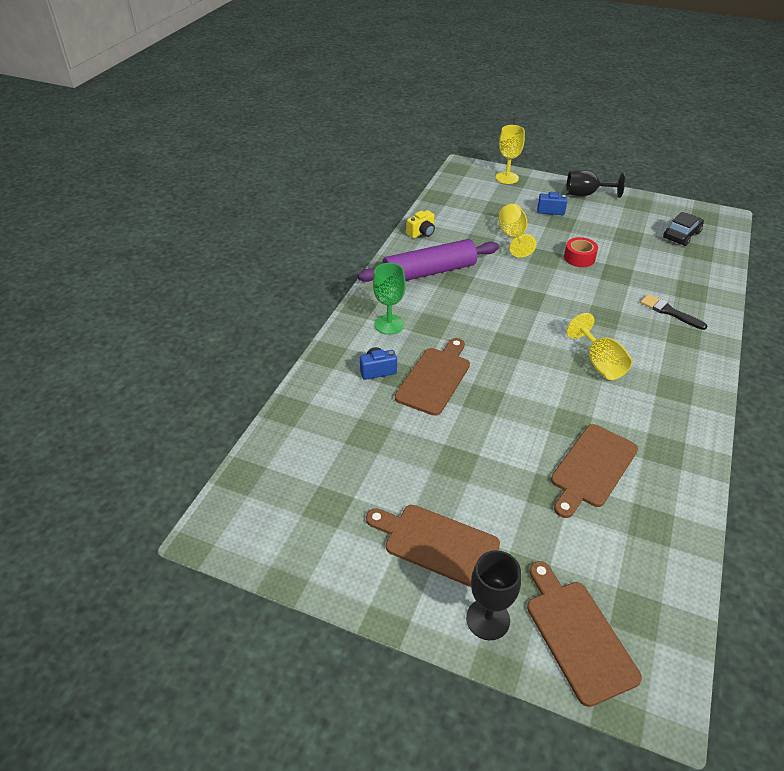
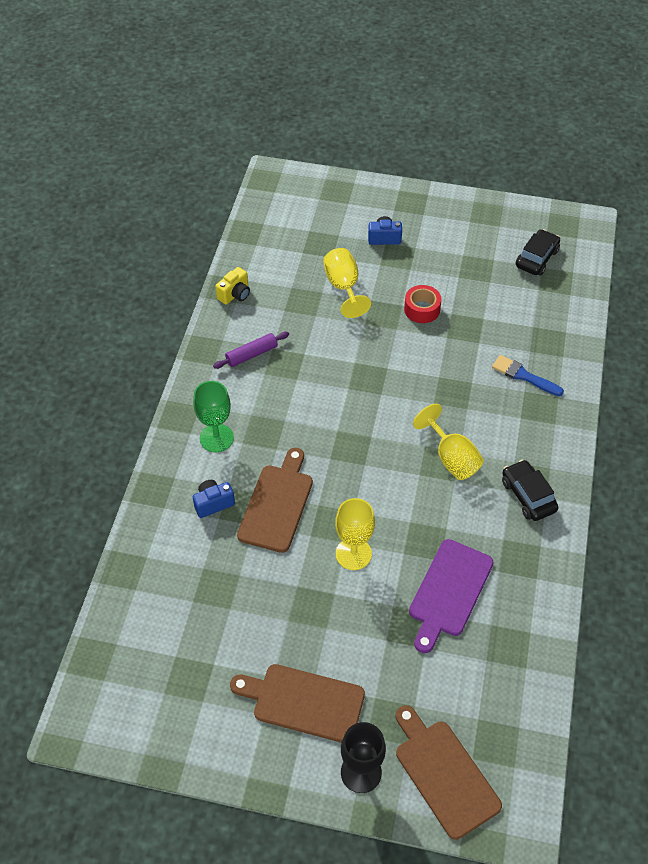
camera: 10 degrees left, 10 degrees up
purple rolling pin [358,239,499,282] -> purple rolling pin [213,332,289,369], size x0.48
yellow goblet [496,125,525,184] -> yellow goblet moved to [335,498,375,570]
brown cutting board [551,424,638,518] -> purple cutting board [409,539,494,653]
black goblet [566,170,625,198] -> none
black brush [640,294,707,330] -> blue brush [492,355,564,396]
none -> black car [502,459,558,521]

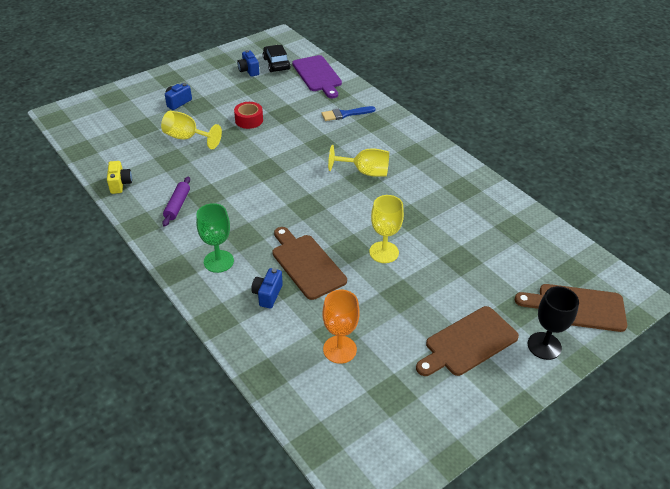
camera: 50 degrees left, 10 degrees down
purple cutting board [409,539,494,653] -> purple cutting board moved to [292,55,342,98]
black car [502,459,558,521] -> none
none -> blue camera [237,50,259,77]
none -> orange goblet [323,290,360,364]

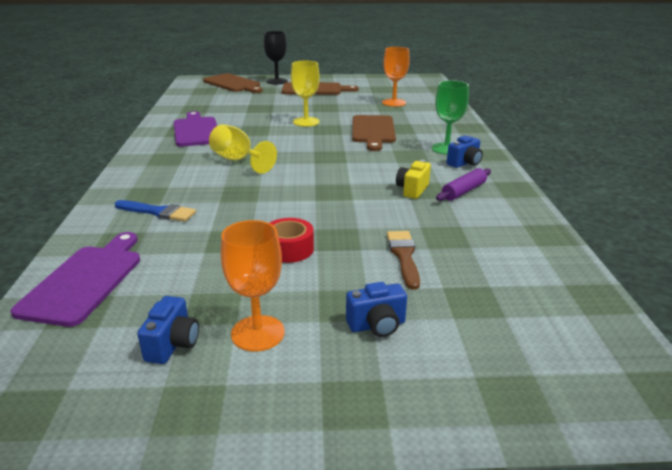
camera: 145 degrees left, 15 degrees down
yellow camera [107,161,132,194] -> yellow camera moved to [396,160,431,199]
yellow goblet [161,111,222,149] -> brown brush [387,231,420,290]
blue camera [251,268,283,309] -> blue camera moved to [447,135,483,168]
black car [263,45,291,72] -> none
none -> purple cutting board [174,111,217,147]
none -> orange goblet [221,220,285,352]

